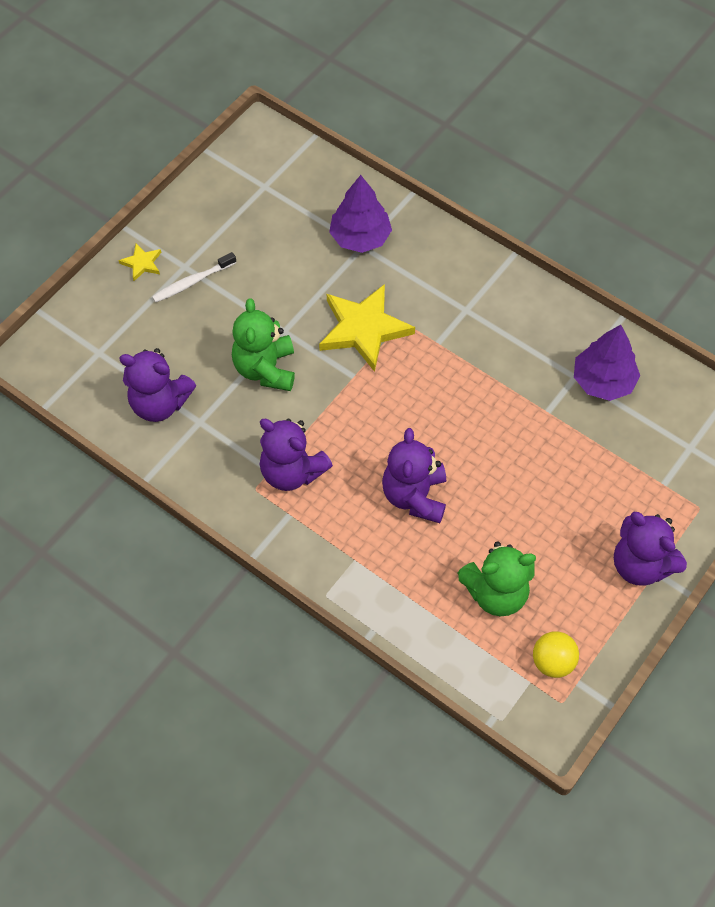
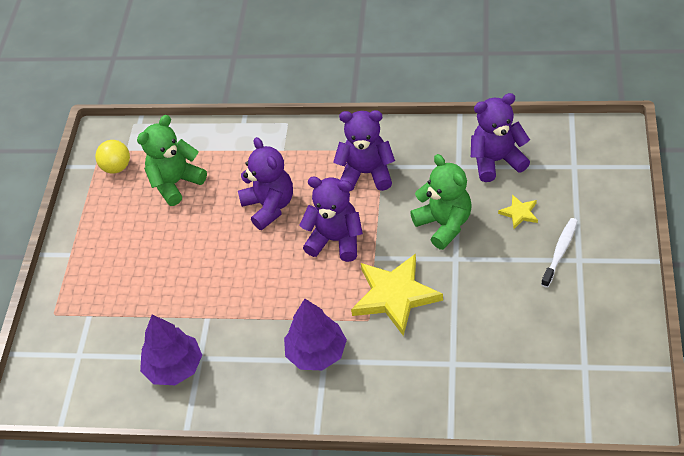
camera: 155 degrees right, 10 degrees down
yellow star [119,243,162,281] -> yellow star moved to [498,195,538,229]
purple tree [329,175,392,253] -> purple tree moved to [284,299,347,370]
purple teddy bear [614,511,687,586] -> purple teddy bear moved to [299,177,363,262]

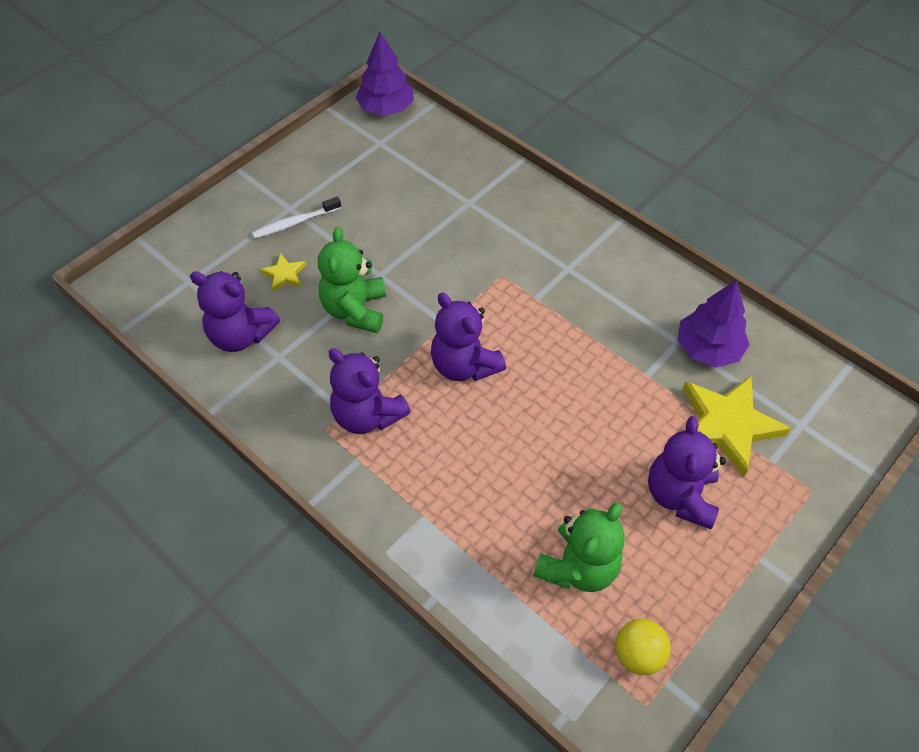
camera: 150 degrees left, 5 degrees up
green teddy bear [137,115,207,206] -> green teddy bear turned 45 degrees counterclockwise [533,503,625,592]
purple teddy bear [238,137,293,230] -> purple teddy bear moved to [648,416,726,529]
purple tree [284,299,347,370] -> purple tree moved to [356,32,414,116]
yellow star [351,254,443,336] -> yellow star moved to [683,376,791,477]

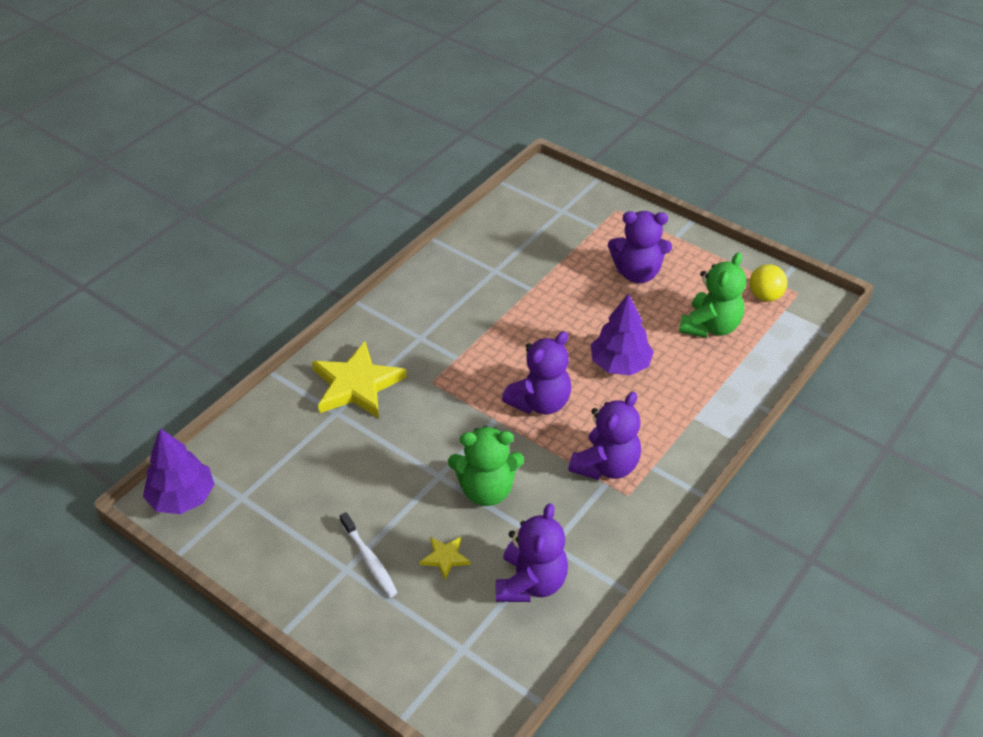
camera: 95 degrees left, 10 degrees down
green teddy bear [533,503,625,592] -> green teddy bear turned 90 degrees clockwise [679,252,746,338]
purple tree [678,280,750,367] -> purple tree moved to [591,293,654,375]
yellow star [683,376,791,477] -> yellow star moved to [312,341,407,418]

